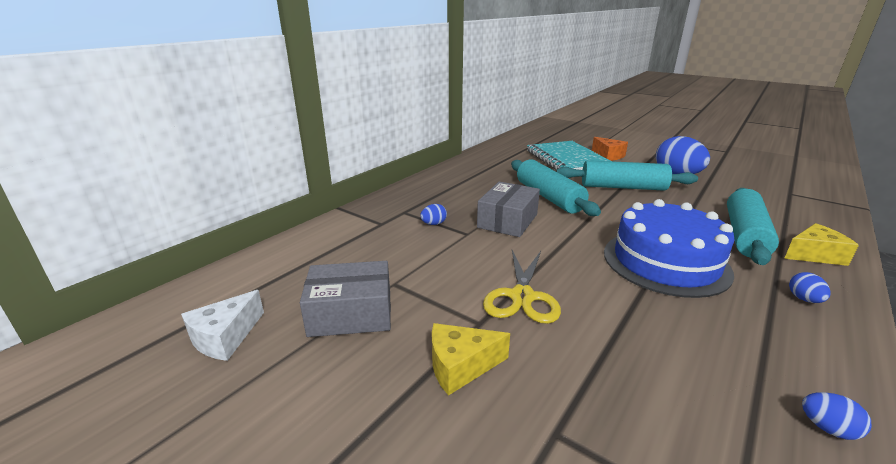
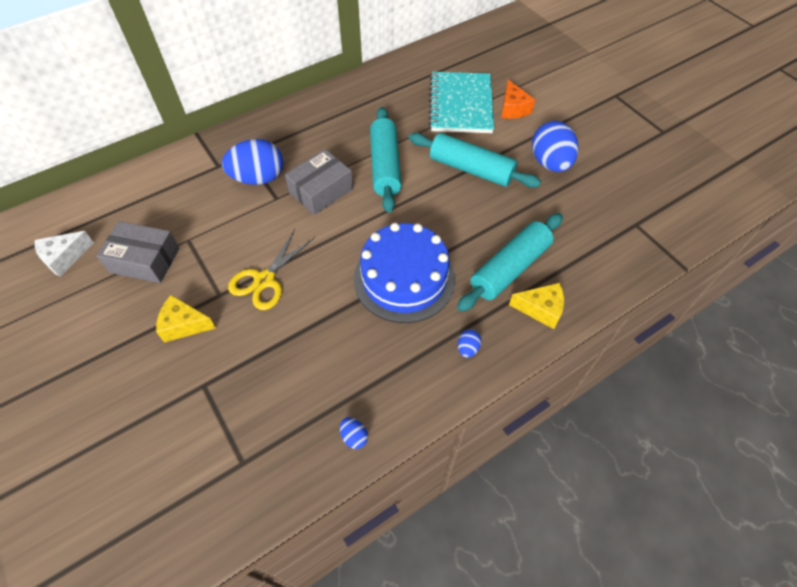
camera: 20 degrees right, 30 degrees up
blue egg [420,204,447,225] -> blue egg [222,139,283,185], size x2.32

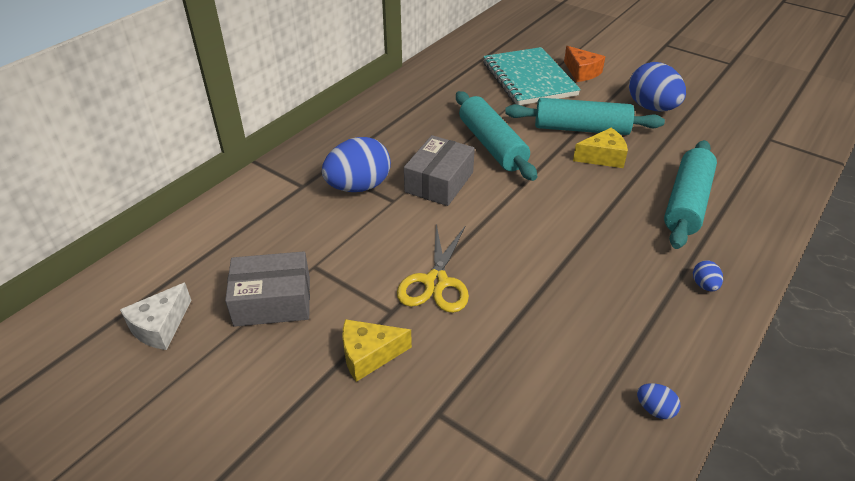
camera: 20 degrees left, 15 degrees down
blue cake [354,223,455,323] -> none
yellow cheese [509,283,564,329] -> yellow cheese moved to [573,128,628,168]

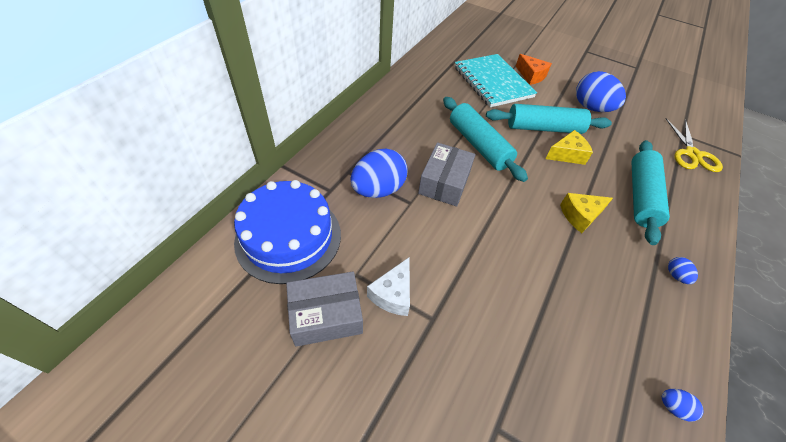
camera: 10 degrees left, 10 degrees up
white cheese [120,283,191,350] -> white cheese moved to [367,258,410,316]
yellow cheese [342,319,412,382] -> yellow cheese moved to [560,193,613,233]
yellow scissors [397,224,469,313] -> yellow scissors moved to [666,118,723,172]
none -> blue cake [234,180,341,284]

